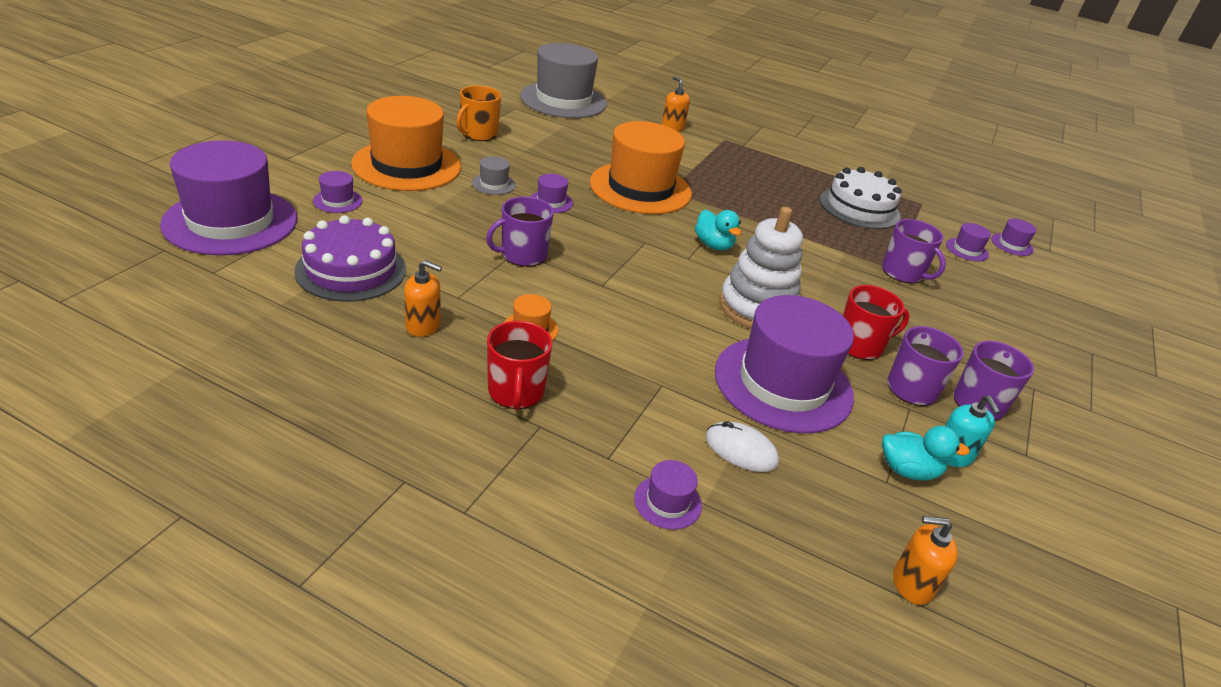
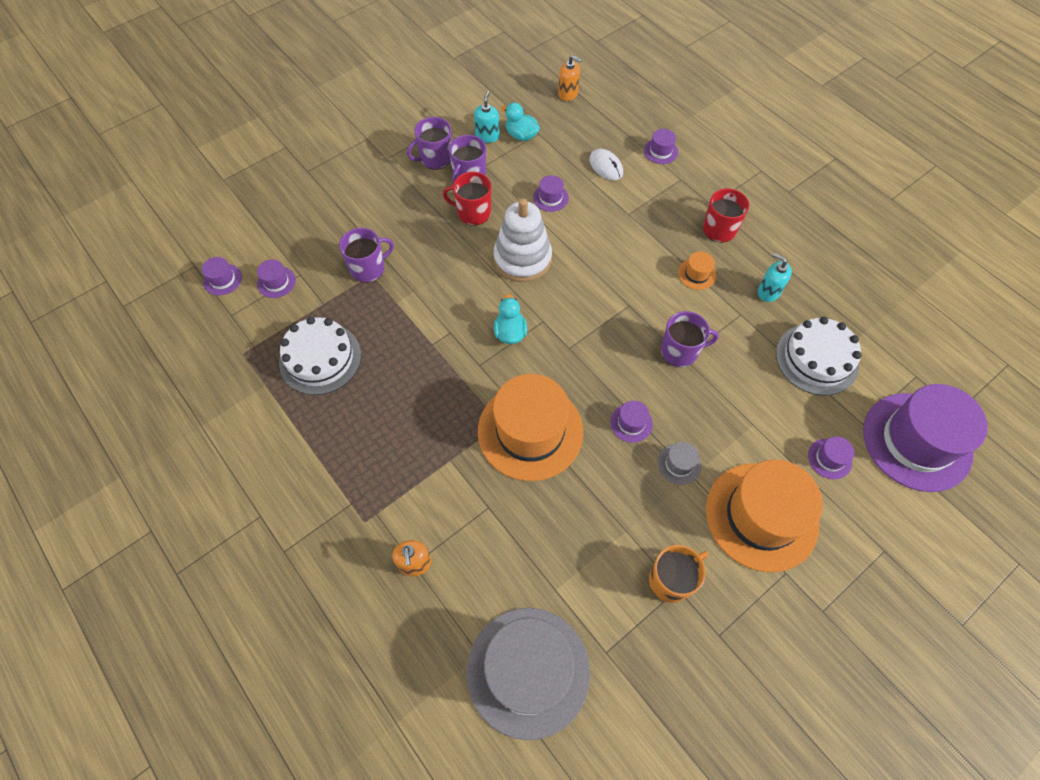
camera: 150 degrees left, 25 degrees up
purple cake [294,215,406,302] -> white cake [776,317,862,396]
orange soap dispenser [404,260,442,337] -> turquoise soap dispenser [758,253,792,302]
purple hat [715,295,854,433] -> purple hat [533,175,569,212], size x0.40
purple mug [882,219,946,284] -> purple mug turned 75 degrees clockwise [339,228,394,283]

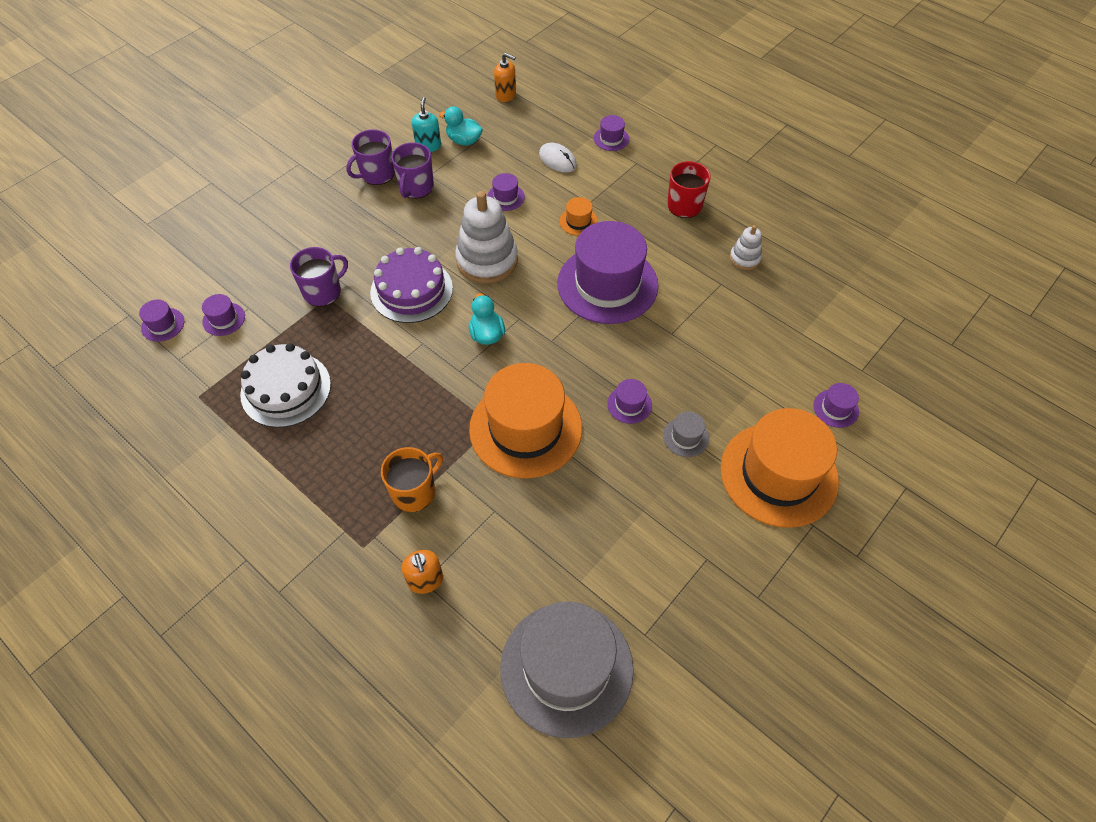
camera: 10 degrees left, 5 degrees down
red mug [443,172,491,226] -> none
orange mug [649,545,708,603] -> orange mug moved to [381,447,443,512]
purple mug [661,311,719,367] -> none
orange hat [678,251,716,290] -> orange hat moved to [559,197,598,236]
turquoise soap dispenser [758,253,792,302] -> white stacking toy [730,225,762,270]
white cake [776,317,862,396] -> none
purple hat [863,384,988,492] -> purple hat moved to [557,221,658,324]
none -> purple cake [370,247,453,323]

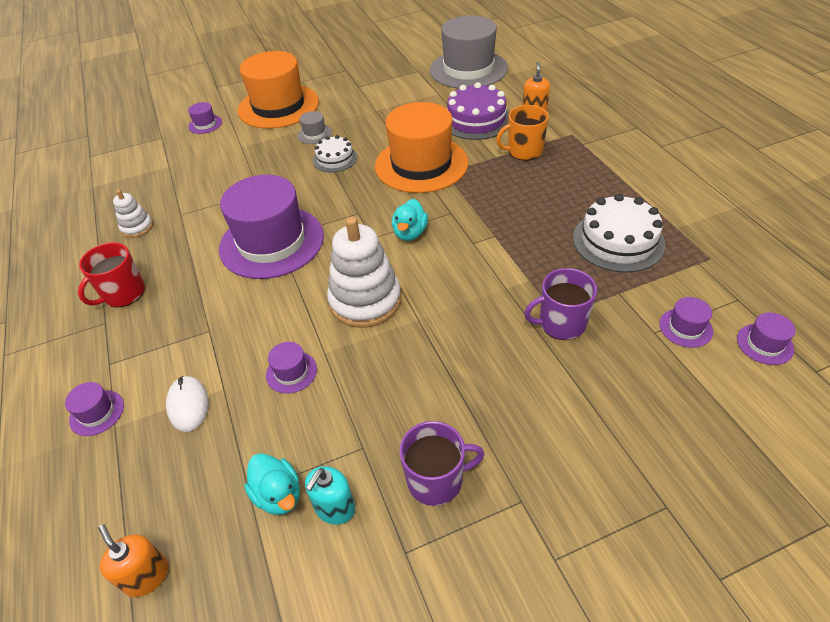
camera: 150 degrees left, 10 degrees down
purple cake [370,247,453,323] -> purple cake moved to [447,82,509,140]
purple mug [391,142,434,199] -> none
orange hat [559,197,598,236] -> none
purple hat [607,379,652,424] -> white cake [313,135,357,172]

